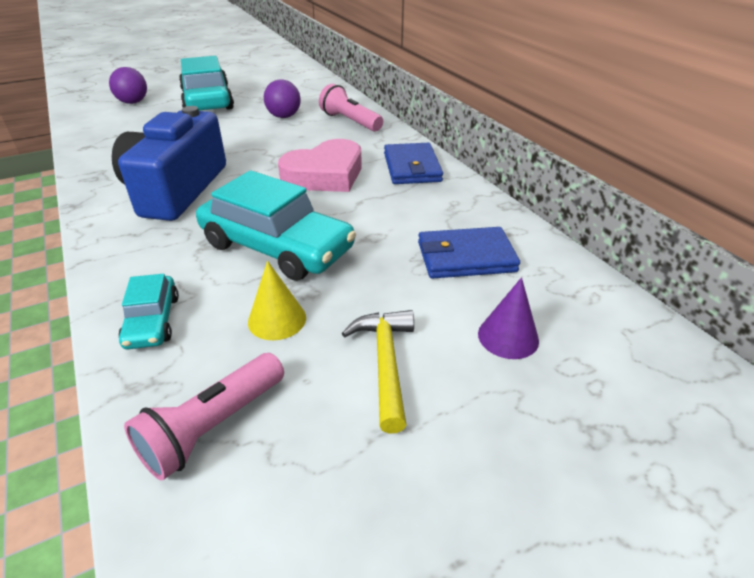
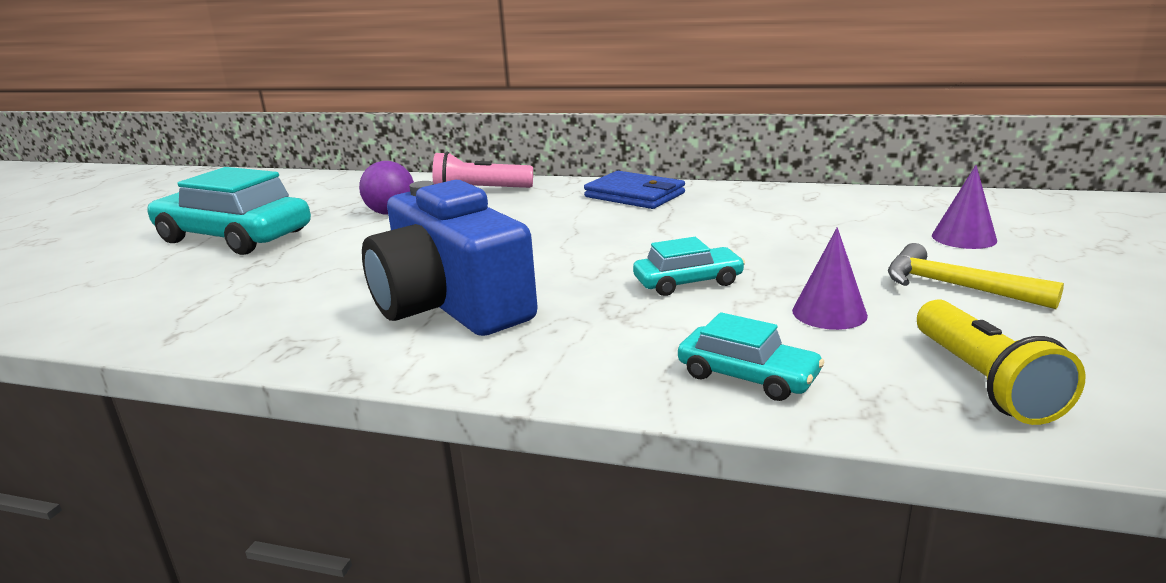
camera: 45 degrees left, 15 degrees down
purple ball [109,67,147,104] -> none
pink flashlight [124,353,284,480] -> yellow flashlight [917,300,1086,425]
turquoise car [196,170,356,281] -> turquoise car [633,237,745,296], size x0.51
yellow cone [248,261,306,340] -> purple cone [792,227,868,330]
pink heart [278,139,362,192] -> none
blue wallet [418,227,520,279] -> none

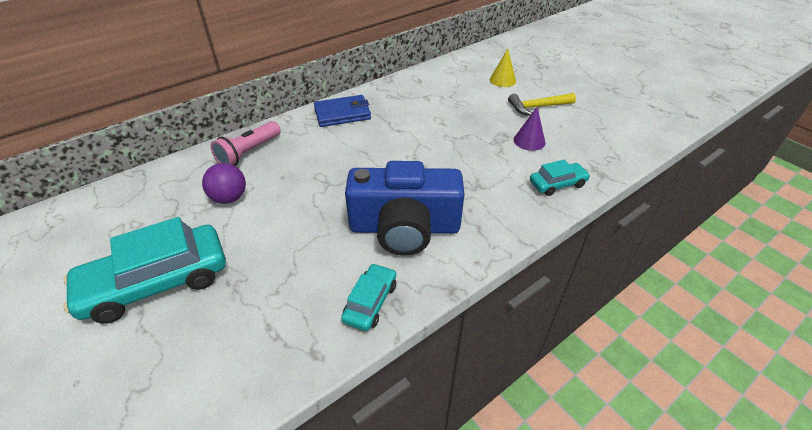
camera: 55 degrees left, 20 degrees up
turquoise car [633,237,745,296] -> turquoise car moved to [341,263,396,331]
yellow flashlight [917,300,1086,425] -> none
purple cone [932,165,997,249] -> yellow cone [490,49,516,87]

